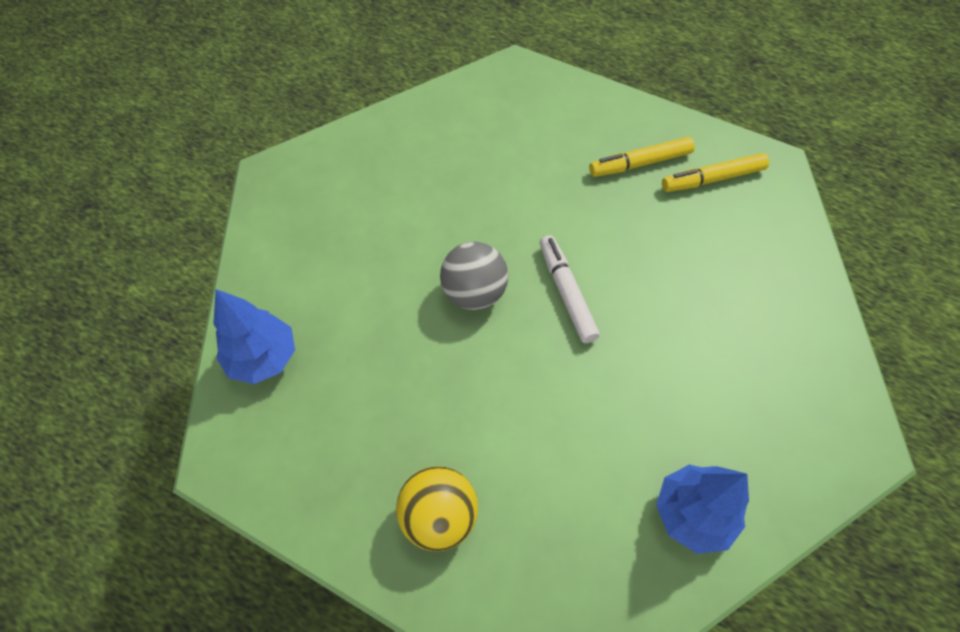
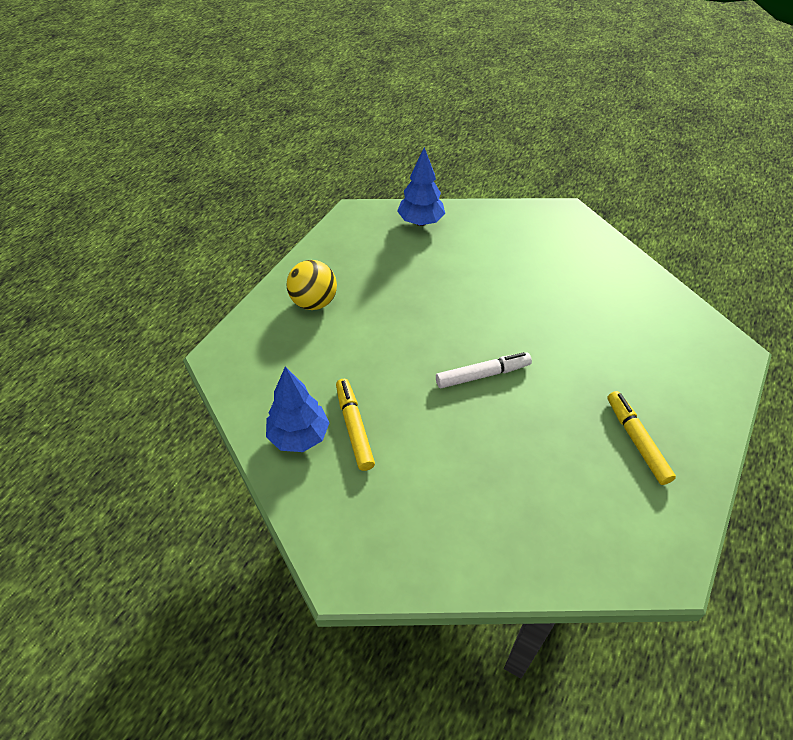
camera: 90 degrees right, 10 degrees down
grey ball [440,242,508,310] -> none
yellow marker [662,153,769,192] -> yellow marker moved to [336,379,375,471]

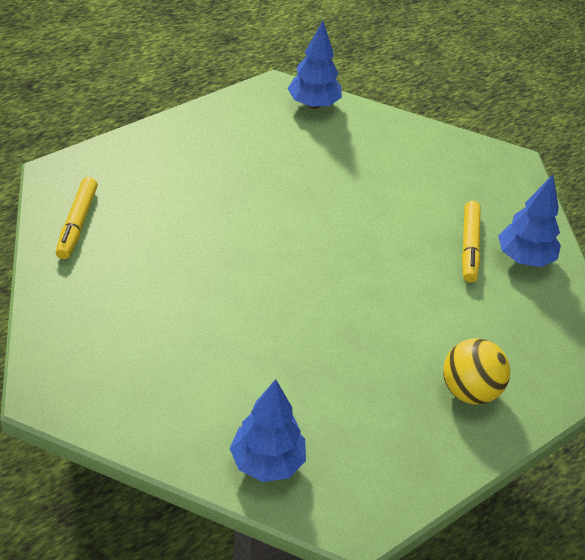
camera: 160 degrees left, 5 degrees down
white marker [436,352,532,388] -> none
yellow marker [608,391,676,485] -> yellow marker moved to [56,177,98,259]
none -> blue tree [288,21,342,109]

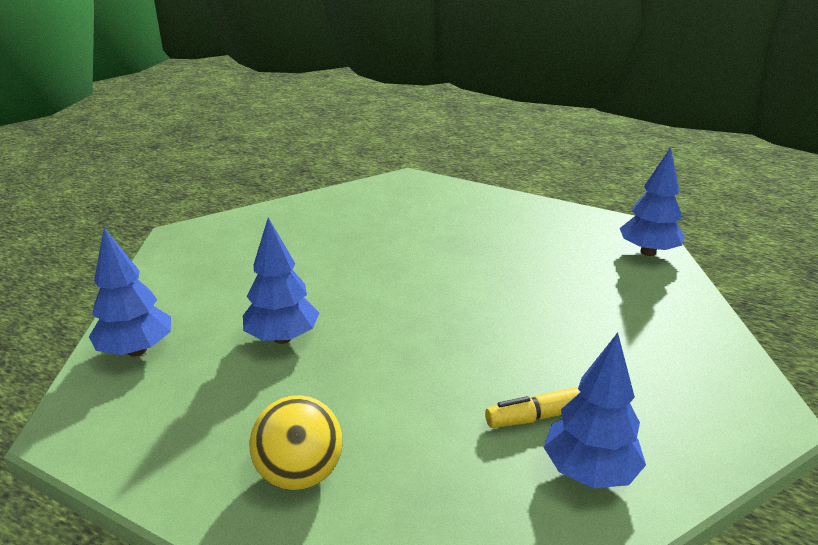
camera: 70 degrees right, 15 degrees down
yellow marker [56,177,98,259] -> none
none -> blue tree [243,218,319,344]

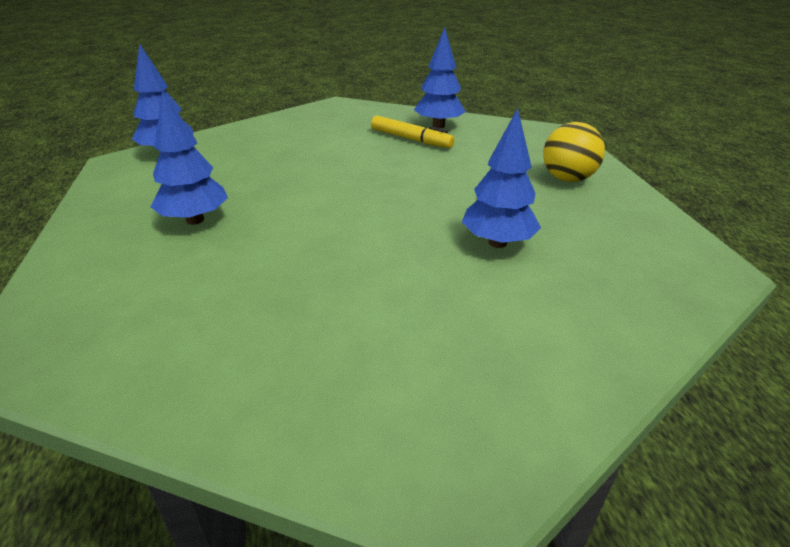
camera: 130 degrees left, 5 degrees up
blue tree [89,228,171,357] -> blue tree moved to [150,90,228,225]

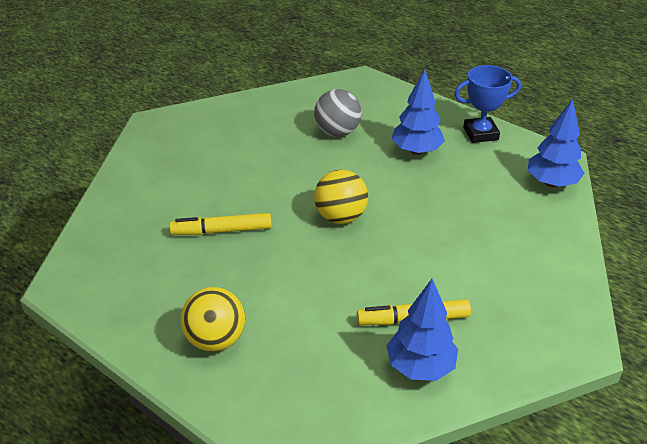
camera: 140 degrees right, 5 degrees up
blue tree [462,108,541,248] -> yellow marker [169,213,272,235]
none -> grey ball [314,89,361,137]
none -> yellow ball [314,170,368,224]
none -> blue trophy [454,65,521,143]

